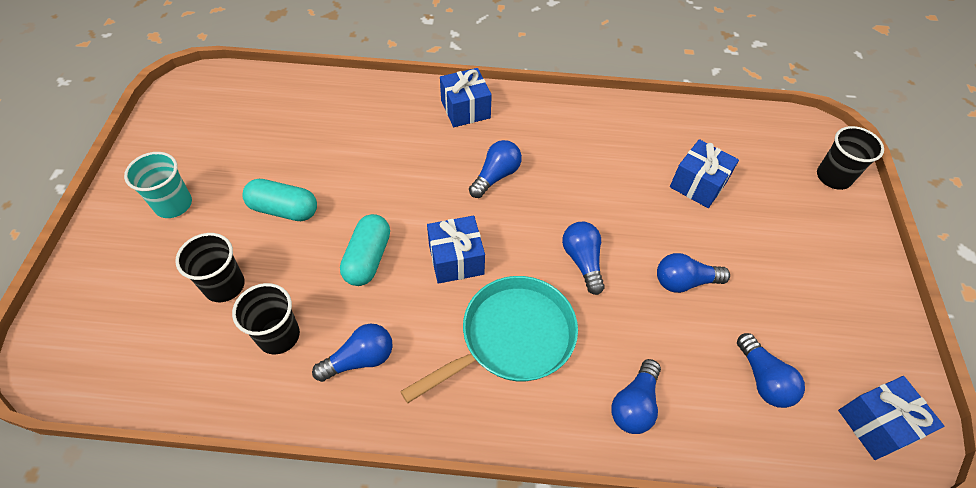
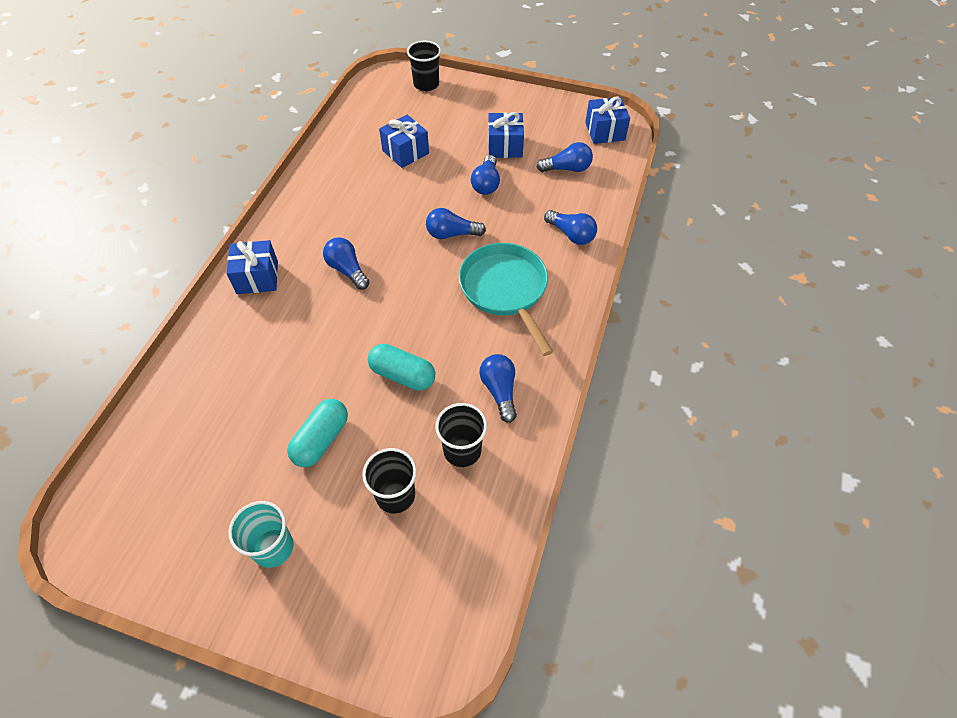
camera: 75 degrees left, 0 degrees up
blue gift [427,216,485,284] -> blue gift moved to [488,112,524,158]

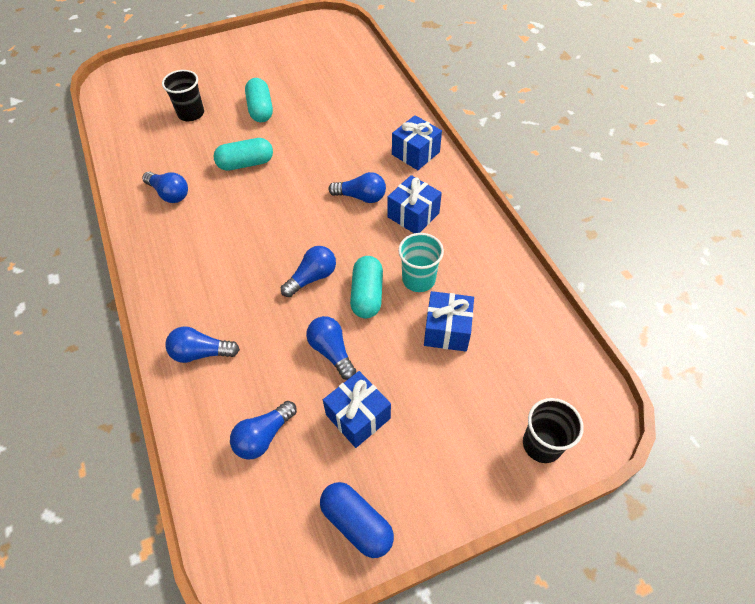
camera: 140 degrees right, 0 degrees up
turquoise cup [228,501,294,568] -> turquoise cup moved to [398,233,444,292]
black cup [435,403,487,467] -> none
turquoise pan [459,243,553,356] -> none
blue gift [585,96,630,144] -> blue gift moved to [388,175,442,233]
none -> blue capsule [320,482,394,558]
none -> turquoise capsule [350,256,383,318]

